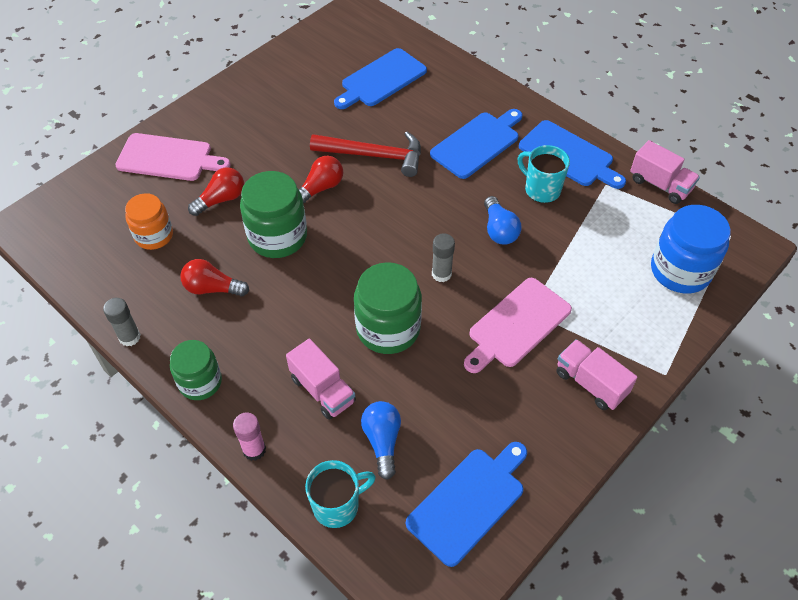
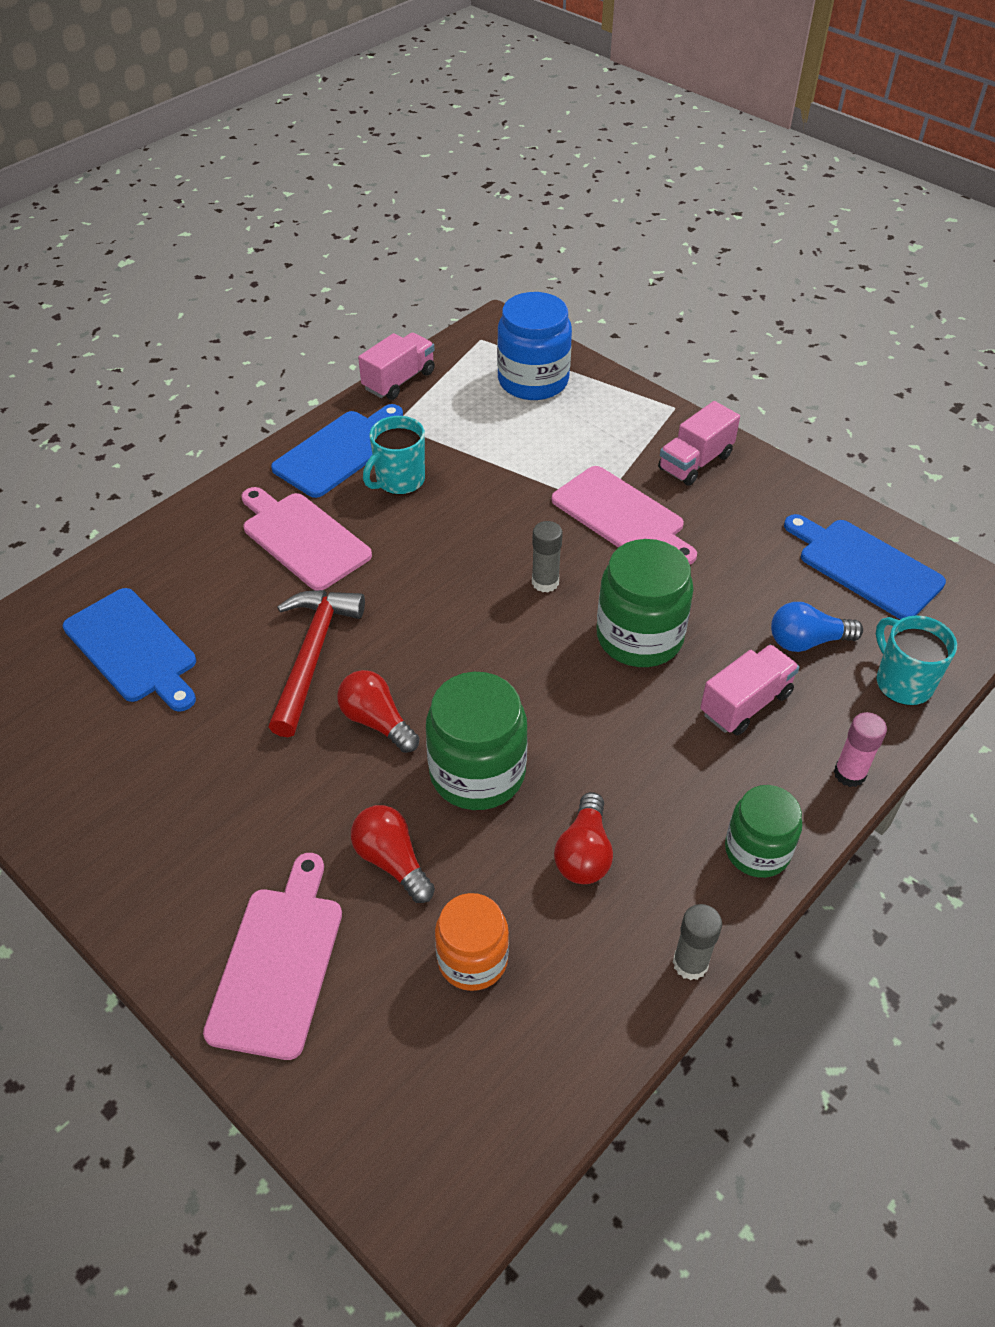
camera: 90 degrees left, 5 degrees down
blue cutting board [430,109,523,179] -> pink cutting board [242,487,372,590]
blue light bulb [484,196,521,245] -> none

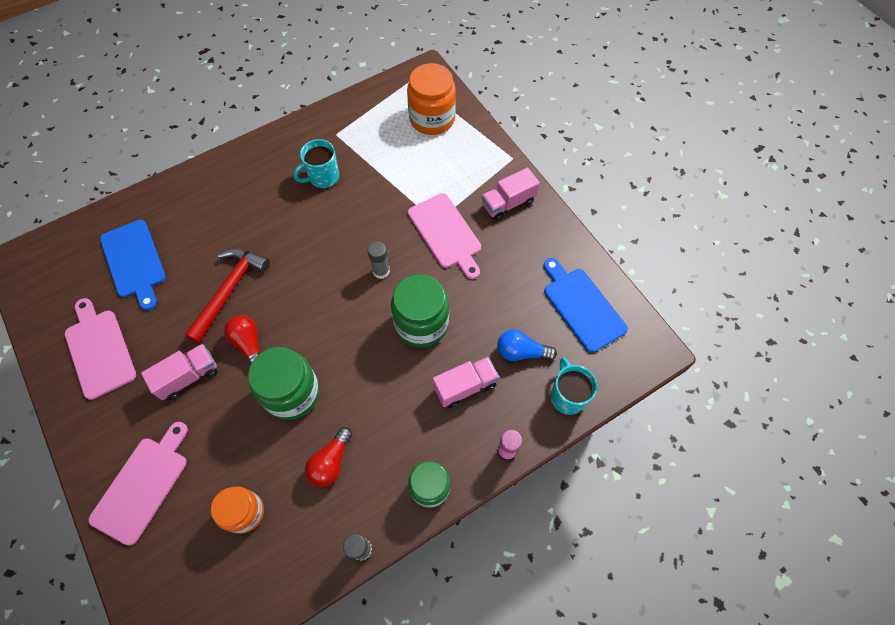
camera: 15 degrees right, 15 degrees up
pink cutting board [242,487,372,590] -> pink cutting board moved to [65,298,136,400]
blue cutting board [271,404,403,498] -> none
red light bulb [351,805,435,903] -> none
pink truck [358,333,435,400] -> pink truck moved to [141,344,218,400]
blue jar [497,292,572,400] -> orange jar [407,63,456,135]

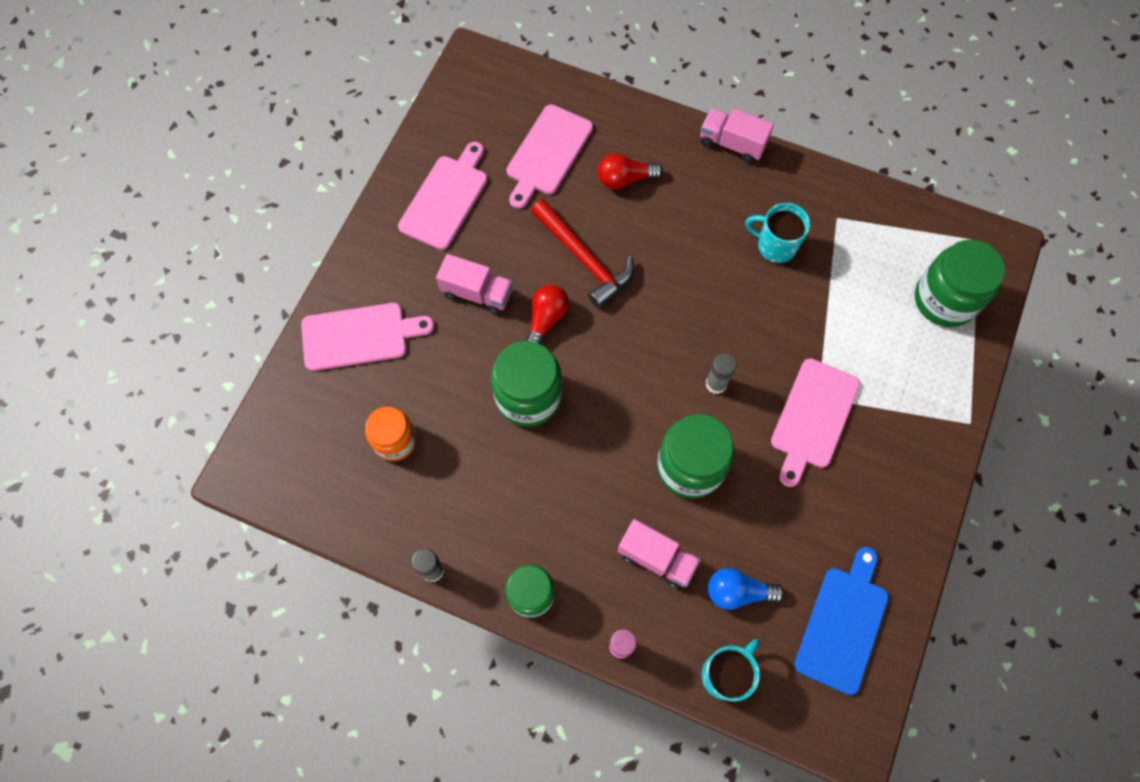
camera: 55 degrees right, 5 degrees up
blue cutting board [100,220,166,310] -> pink cutting board [507,104,593,209]
red hammer [185,249,270,343] -> red hammer turned 60 degrees clockwise [531,199,634,308]
red light bulb [305,427,352,487] -> red light bulb moved to [598,153,663,189]
orange jar [407,63,456,135] -> green jar [915,240,1005,327]
pink truck [482,168,540,221] -> pink truck moved to [700,108,774,163]
blue light bulb [497,329,557,361] -> blue light bulb turned 60 degrees counterclockwise [708,568,785,610]

